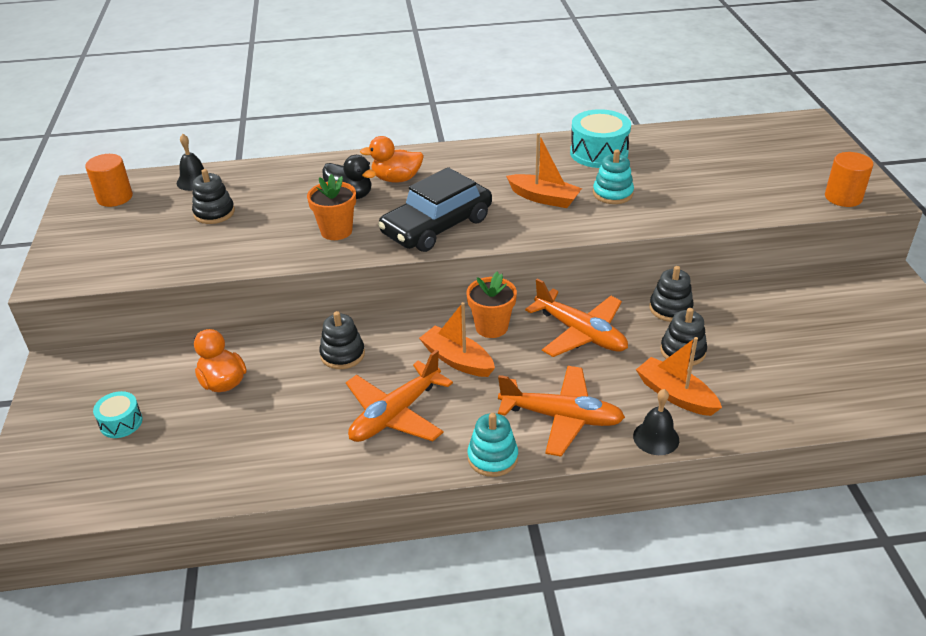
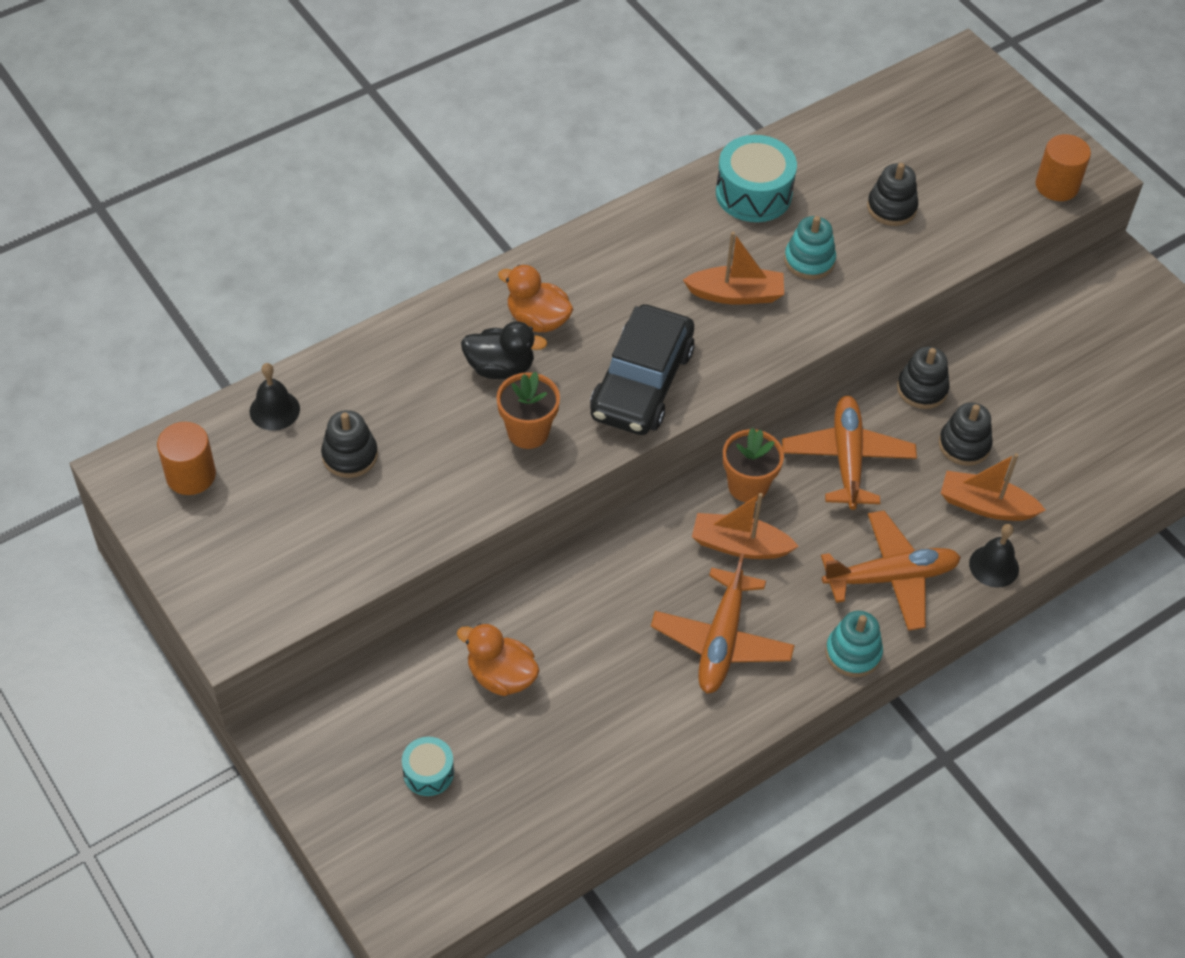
camera: 30 degrees left, 15 degrees up
black stacking toy [319,311,365,369] -> black stacking toy moved to [867,163,918,226]
orange duck [360,136,424,183] -> orange duck turned 60 degrees clockwise [498,265,573,333]
orange plane [525,278,628,357] -> orange plane turned 105 degrees counterclockwise [782,396,917,510]

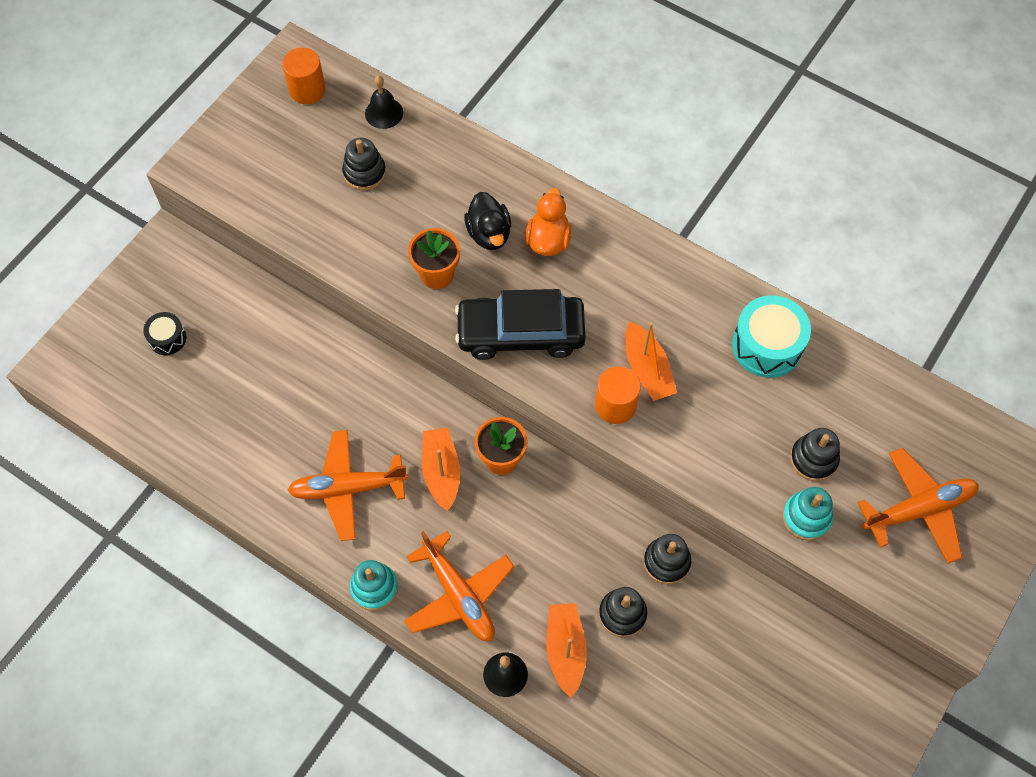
camera: 70 degrees right, 10 degrees up
turquoise drum [402,737,454,796] -> black drum [143,312,186,355]
orange duck [457,623,540,696] -> none
orange plane [782,396,917,510] -> orange plane moved to [857,448,979,564]
turquoise stacking toy [784,216,836,280] -> turquoise stacking toy moved to [782,487,833,541]
orange cylinder [1036,134,1091,201] -> orange cylinder moved to [595,366,641,424]

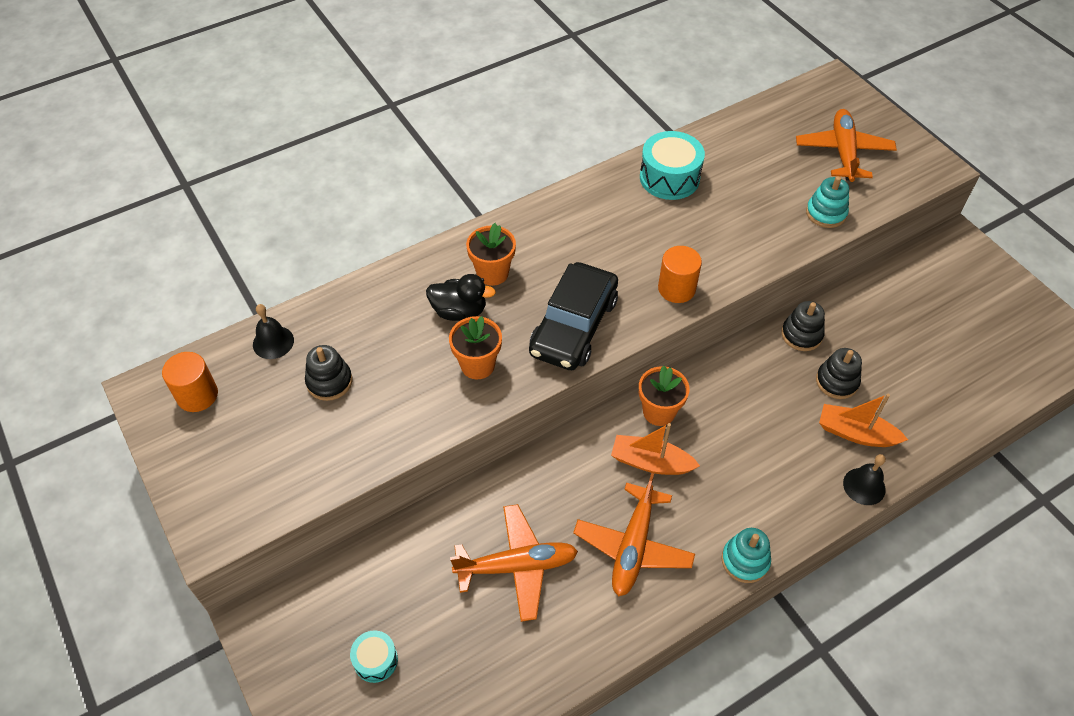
camera: 65 degrees left, 10 degrees down
black drum [143,312,186,355] -> turquoise drum [350,631,398,683]
orange plane [404,531,514,641] -> orange plane moved to [450,504,578,622]
orange duck [525,188,571,256] -> orange flower pot [466,223,516,286]
orange boat [625,321,677,401] -> none
black stacking toy [790,428,840,481] -> none

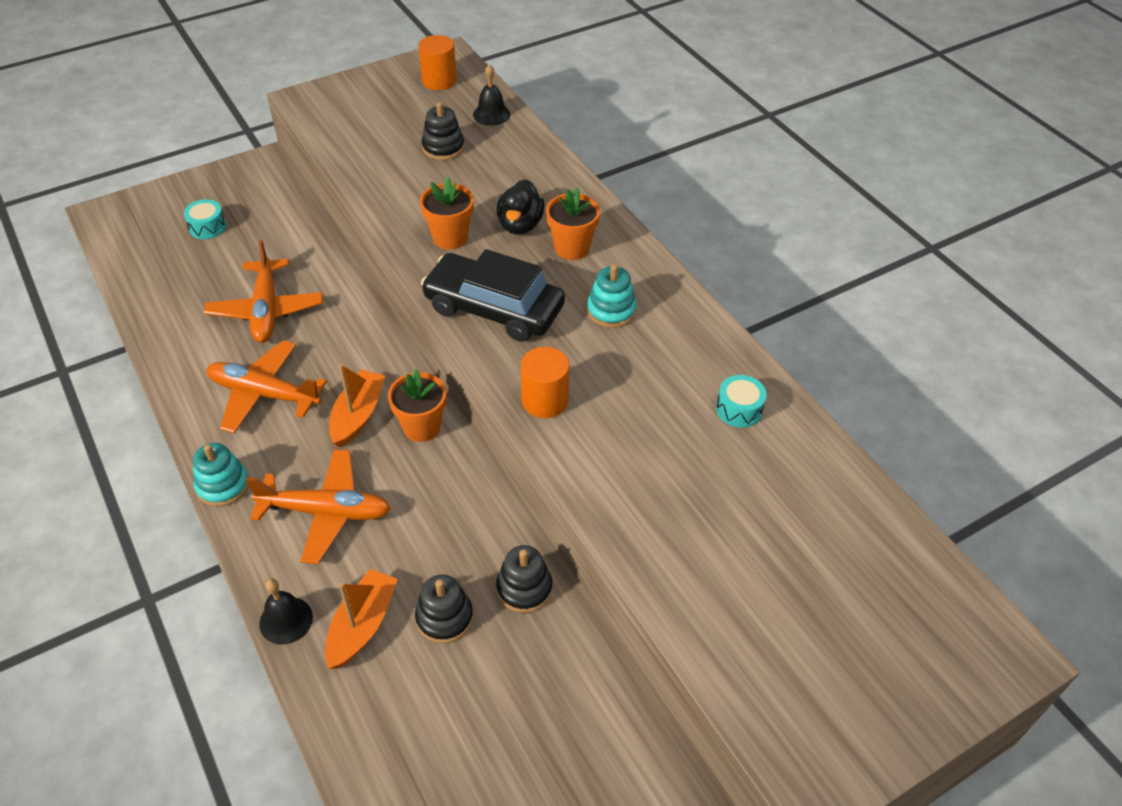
camera: 90 degrees right, 5 degrees down
turquoise drum [640,131,705,200] -> turquoise drum [716,375,767,428], size x0.56
orange plane [796,109,897,182] -> orange plane moved to [246,449,391,564]
turquoise stacking toy [806,176,849,228] -> turquoise stacking toy moved to [587,264,637,328]

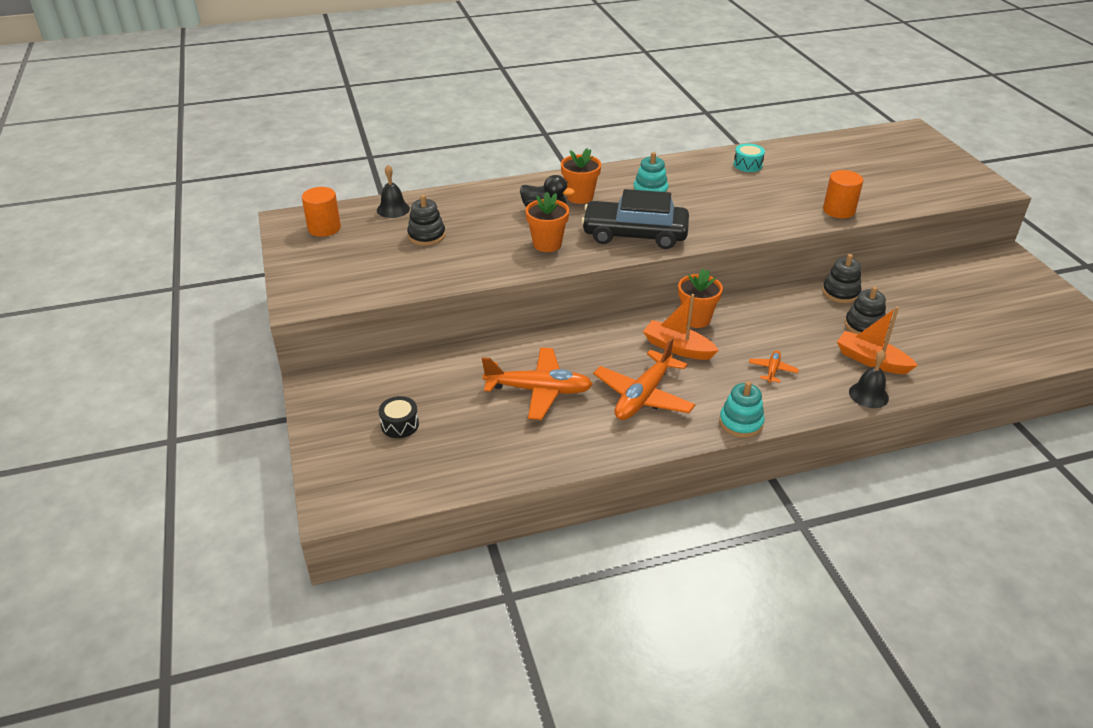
camera: 75 degrees left, 10 degrees down
turquoise drum [184,199,226,239] -> black drum [379,396,419,438]
orange plane [246,449,391,564] -> orange plane [749,350,799,383], size x0.47
black car [421,249,565,342] -> black car turned 60 degrees clockwise [581,189,689,249]
orange cylinder [521,347,570,418] -> orange cylinder moved to [823,170,863,219]

